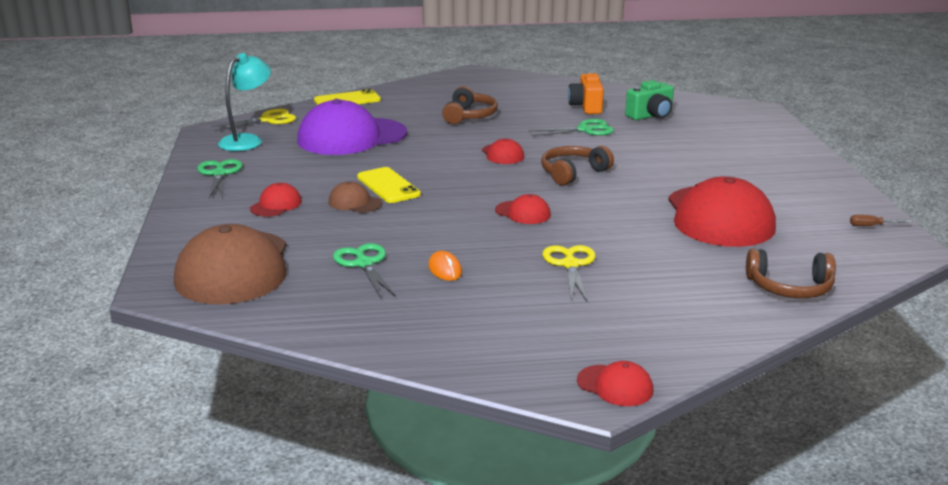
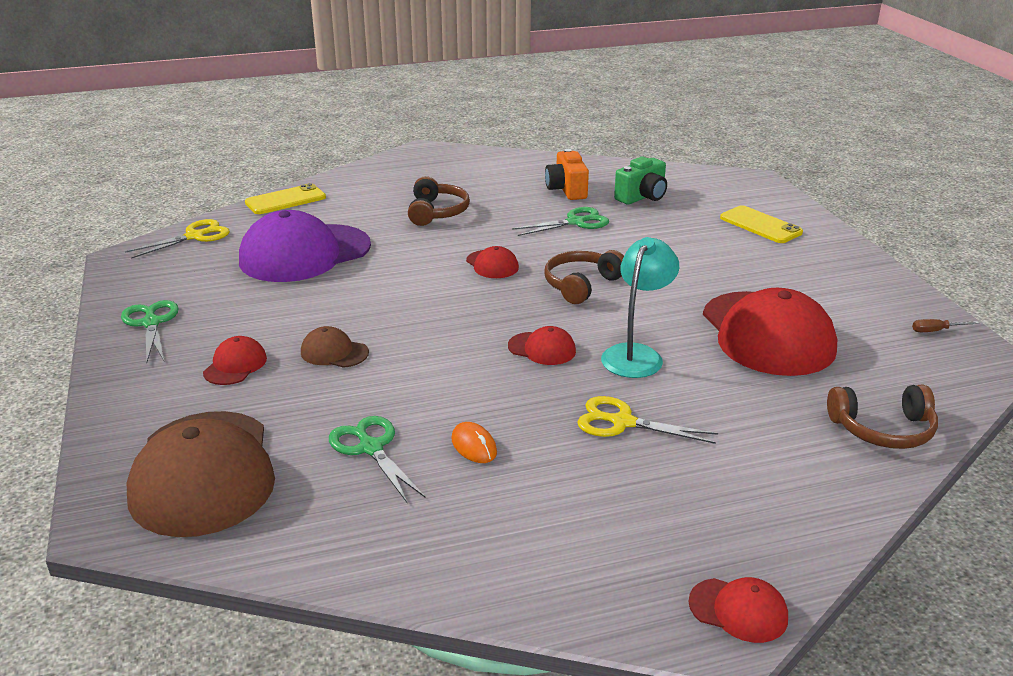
camera: 10 degrees left, 5 degrees up
turquoise lamp [218,53,271,151] -> turquoise lamp moved to [601,237,679,378]
yellow phone [357,167,421,203] -> yellow phone moved to [720,205,803,243]
yellow scissors [543,245,596,301] -> yellow scissors turned 60 degrees counterclockwise [577,396,718,444]

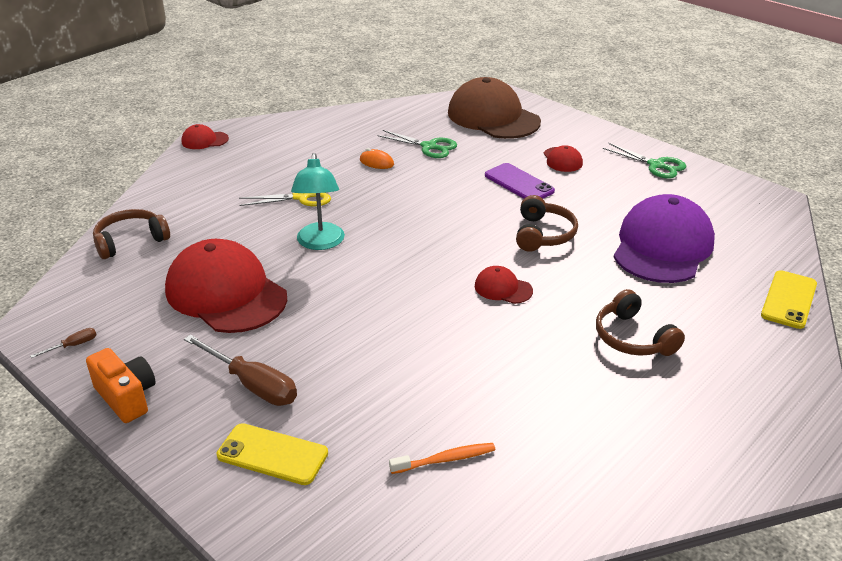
camera: 150 degrees right, 5 degrees up
yellow scissors [125,219,230,259] -> none
brown cap [301,326,369,368] -> purple phone [485,163,555,199]
red cap [508,326,576,365] -> none
green scissors [512,207,609,236] -> none
orange camera [545,149,589,200] -> orange camera moved to [86,348,156,423]
brown headphones [545,250,624,304] -> brown headphones moved to [516,195,578,252]
green camera [614,157,667,204] -> orange toothbrush [389,443,495,474]
none -> brown screwdriver [184,334,297,406]

